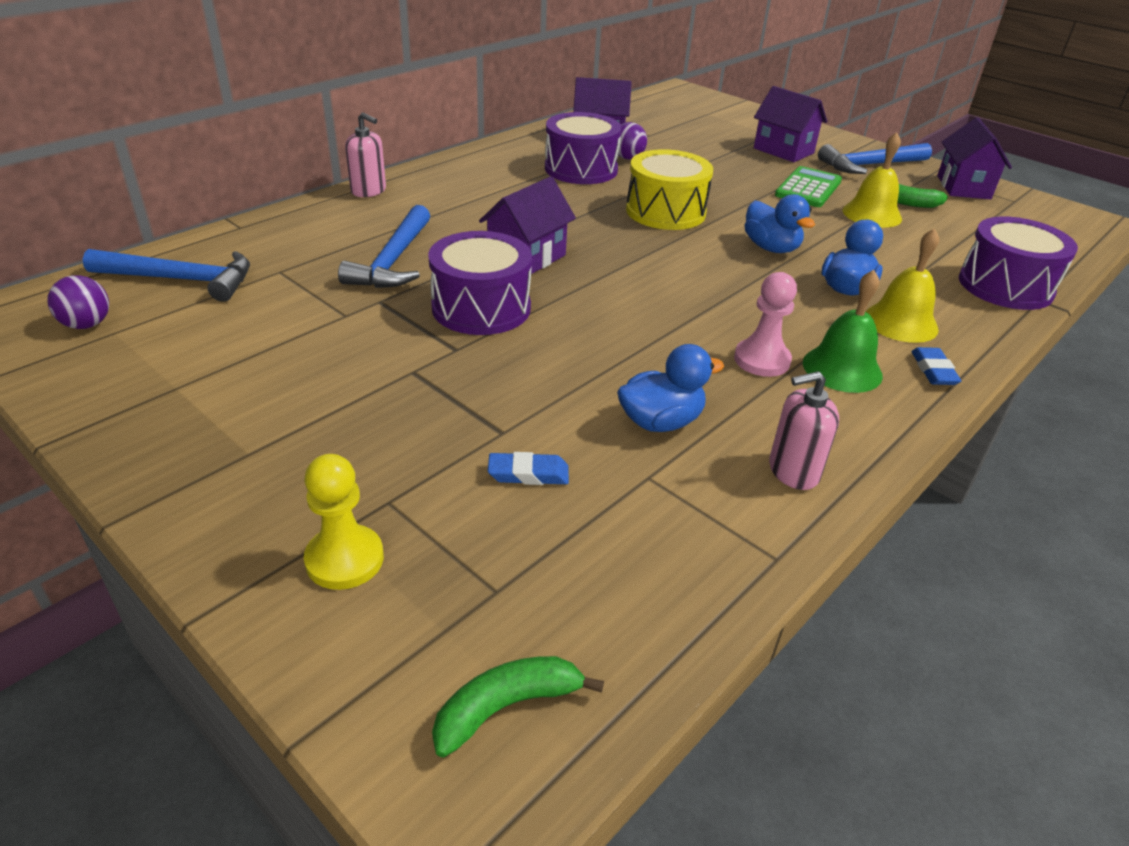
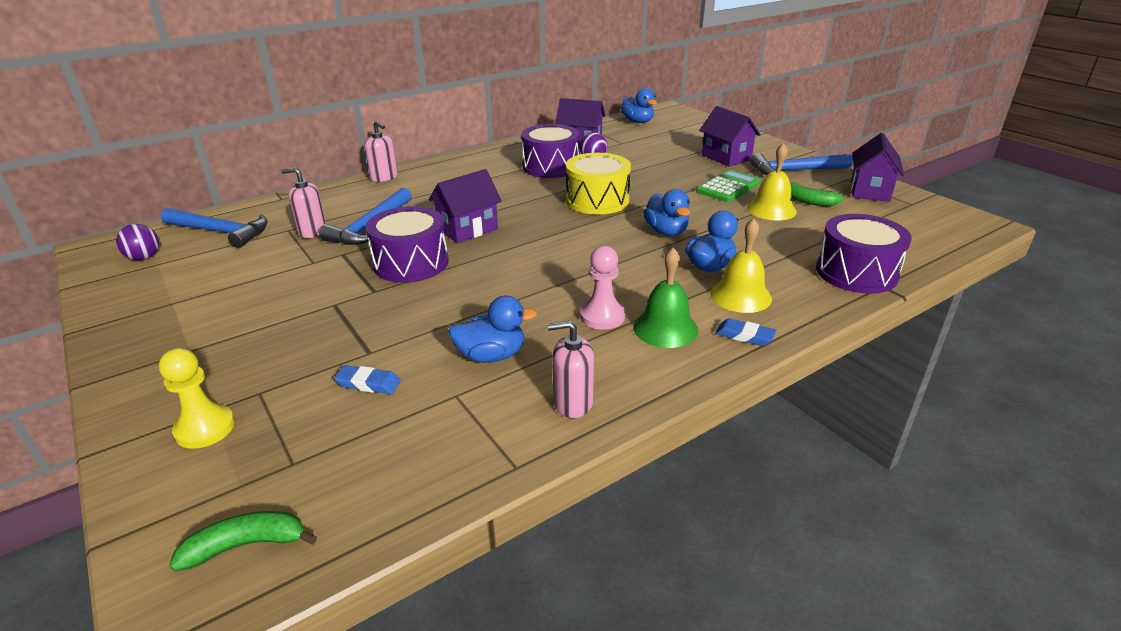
camera: 15 degrees right, 5 degrees down
blue eraser [911,347,961,385] -> blue eraser turned 75 degrees counterclockwise [715,318,776,346]
none -> pink soap dispenser [281,167,326,238]
none -> blue duck [621,88,657,123]

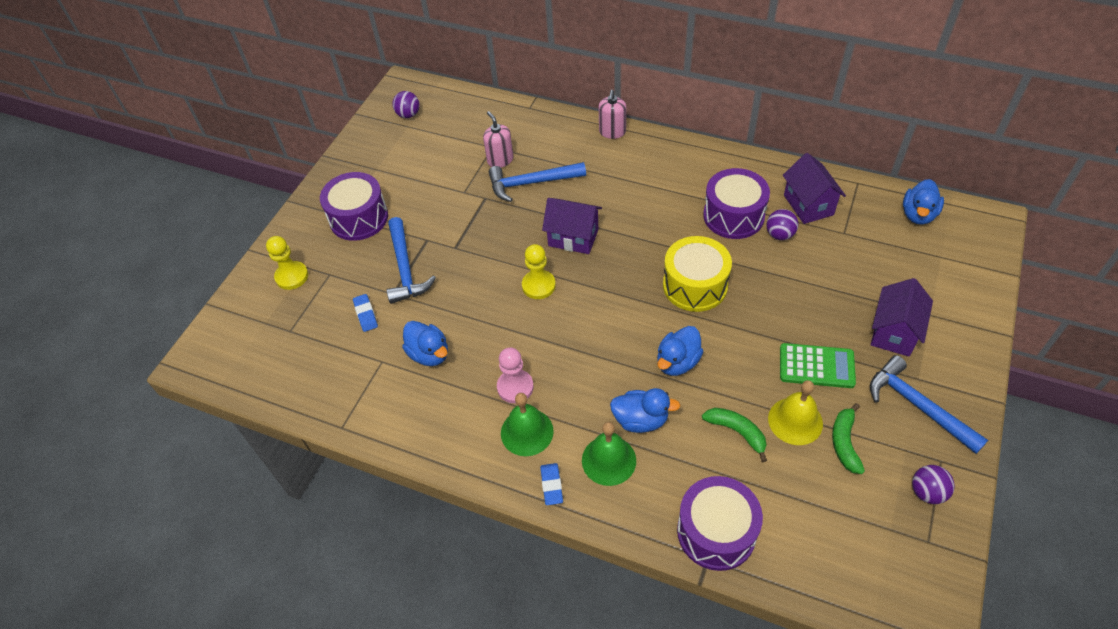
camera: 60 degrees right, 20 degrees up
blue hammer [161,208,267,248] -> blue hammer moved to [387,217,436,304]
green banana [170,511,317,571] -> green banana moved to [702,408,767,462]
purple drum [365,206,449,283] -> purple drum moved to [320,172,388,241]
pink soap dispenser [548,321,594,418] -> none
yellow bell [710,218,772,313] -> green bell [582,422,636,486]
purple house [851,133,904,202] -> purple ball [912,465,955,504]
none -> yellow pawn [522,244,556,299]

